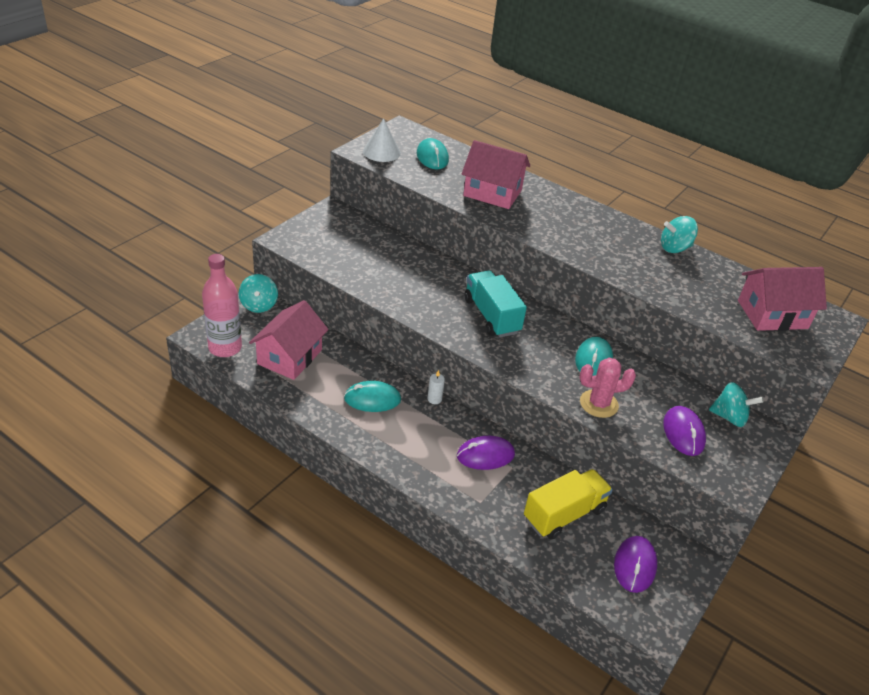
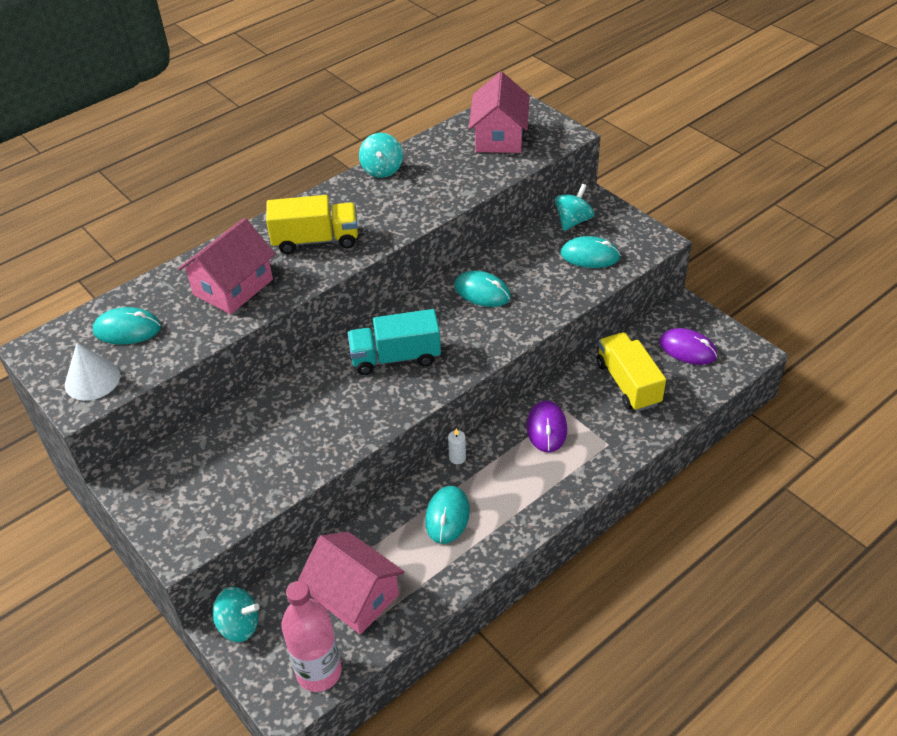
camera: 70 degrees left, 5 degrees up
pink cactus [579,358,636,418] -> none
purple mouse [663,406,706,456] -> turquoise mouse [561,236,621,268]
none -> yellow truck [266,195,358,254]

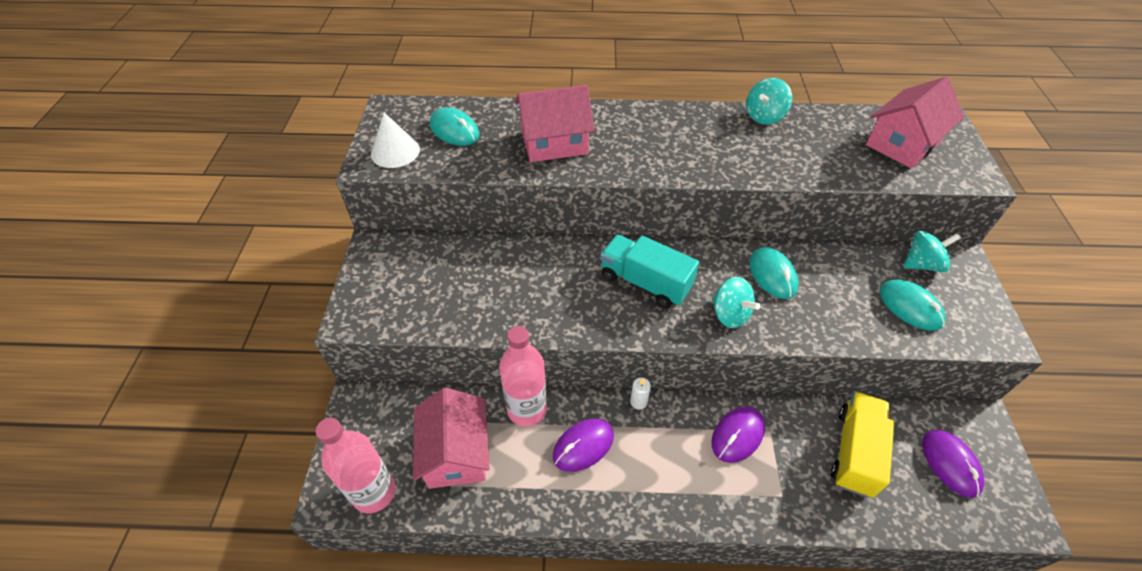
camera: 40 degrees right, 5 degrees up
turquoise spinning top [213,587,259,642] -> turquoise spinning top moved to [712,277,760,328]
yellow truck [266,195,358,254] -> none
turquoise mouse [425,486,470,544] -> purple mouse [553,418,614,472]
none -> pink bottle [499,326,547,427]

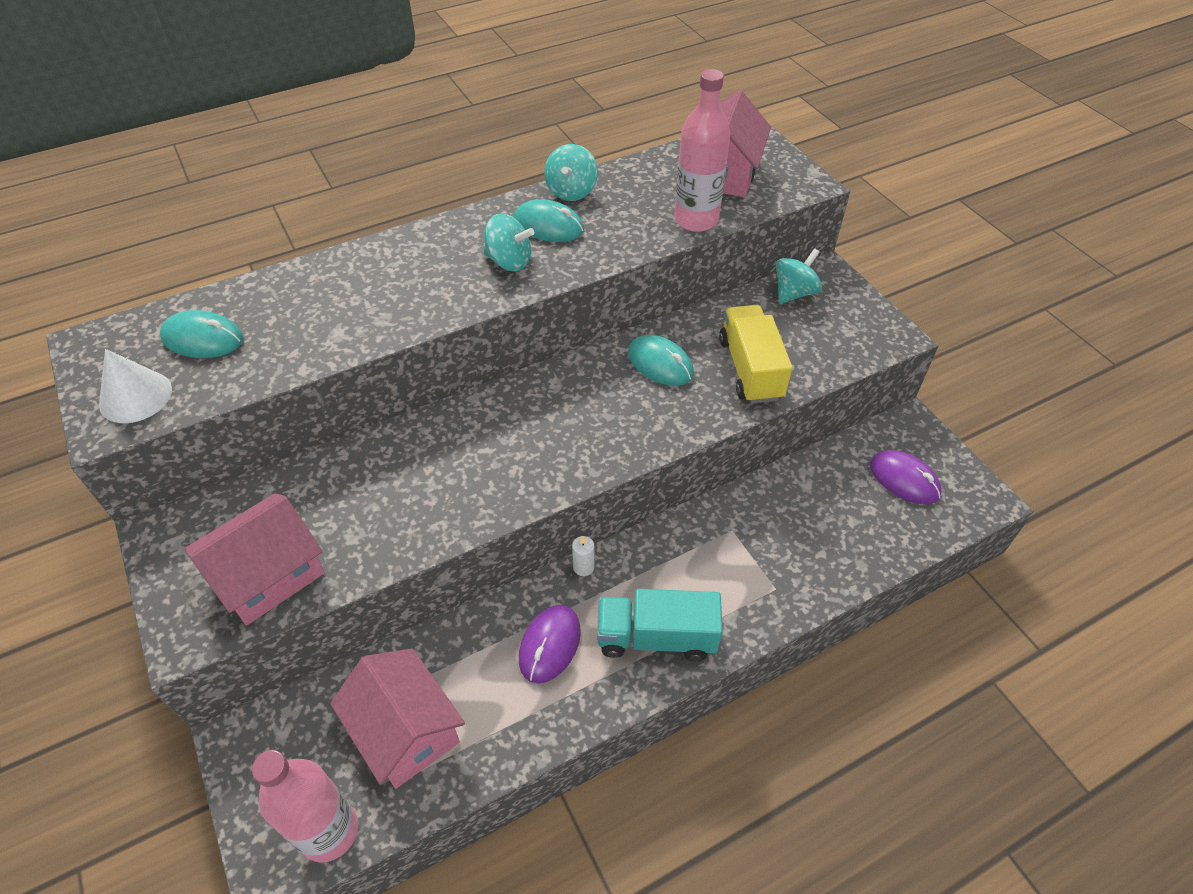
camera: 30 degrees left, 0 degrees up
pink bottle [499,326,547,427] -> pink bottle moved to [674,69,730,232]
pink house [515,85,594,162] -> pink house moved to [185,493,325,625]
turquoise truck [600,235,699,308] -> turquoise truck moved to [597,589,723,661]
purple mouse [711,406,765,463] -> none
turquoise spinning top [712,277,760,328] -> turquoise spinning top moved to [484,213,534,271]
yellow truck [831,392,894,497] -> yellow truck moved to [719,305,792,404]
turquoise mouse [880,280,946,331] -> turquoise mouse moved to [513,199,584,242]

